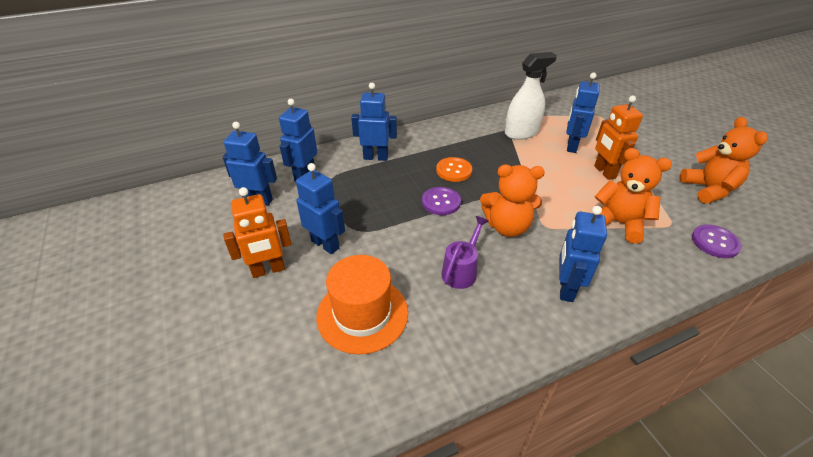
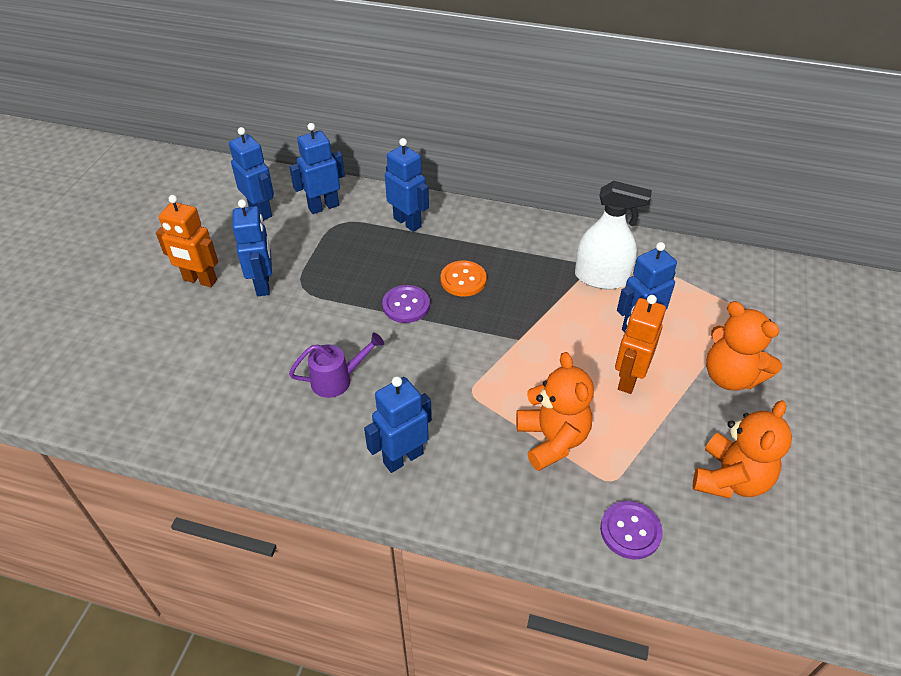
camera: 40 degrees right, 5 degrees up
orange hat [316,255,408,354] -> none
orange teddy bear [480,164,545,237] -> orange teddy bear moved to [706,301,782,390]

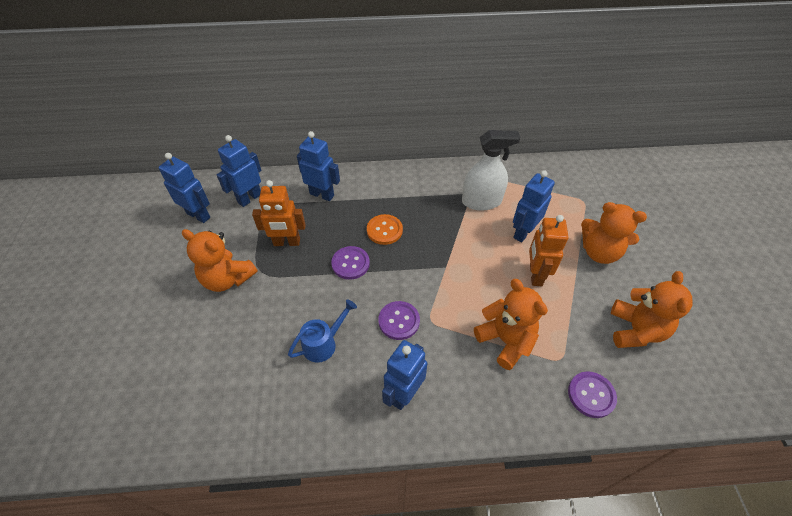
camera: 20 degrees left, 5 degrees up
orange robot [156,195,218,287] -> orange robot moved to [252,180,306,246]
blue robot [232,199,272,296] -> orange teddy bear [182,229,258,292]
purple watering can [289,332,384,398] -> blue watering can [288,299,357,363]
none -> purple button [378,301,420,340]

